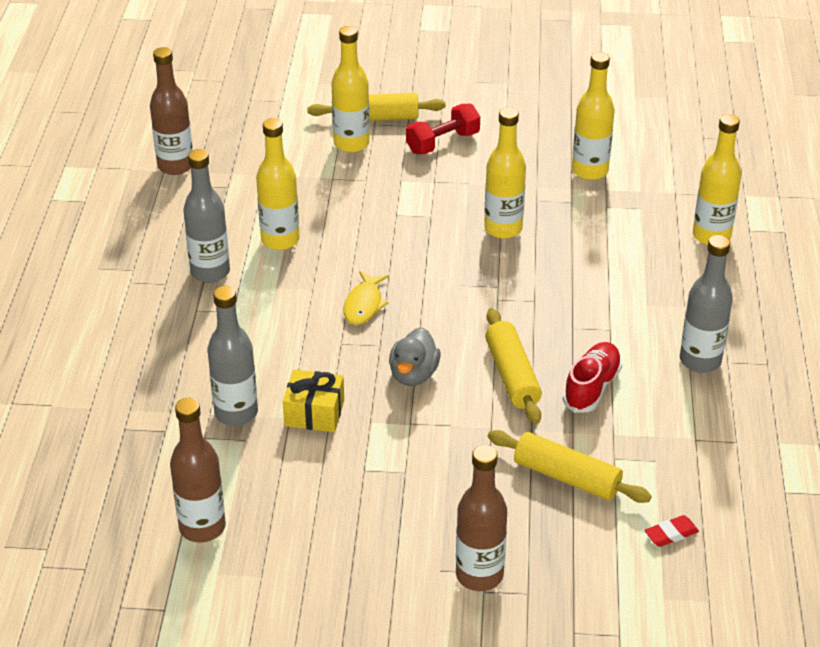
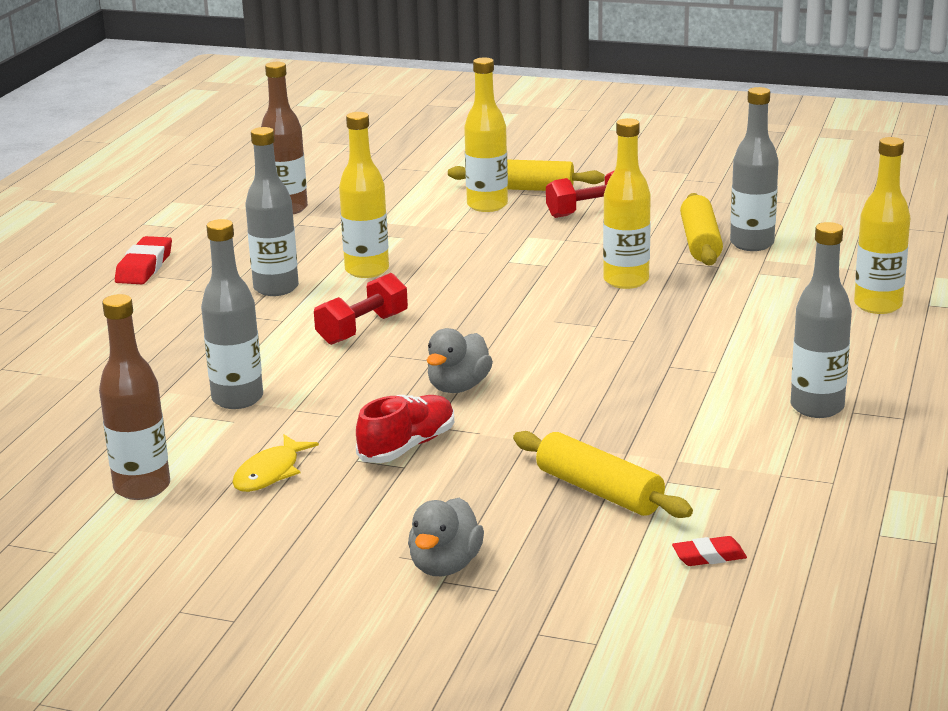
camera: 15 degrees right, 15 degrees down
yellow gift [283,369,344,432] -> none
yellow fish [344,271,388,325] -> yellow fish moved to [232,435,319,492]
brown bottle [456,445,507,591] -> grey duck [408,498,484,576]
yellow rolling pin [485,308,542,424] -> yellow rolling pin moved to [680,193,723,266]
red shoe [563,342,622,413] -> red shoe moved to [356,395,454,463]
yellow bottle [572,52,615,180] -> grey bottle [730,87,779,251]
none -> red eraser [115,236,172,284]
none -> red dumbbell [314,273,408,345]

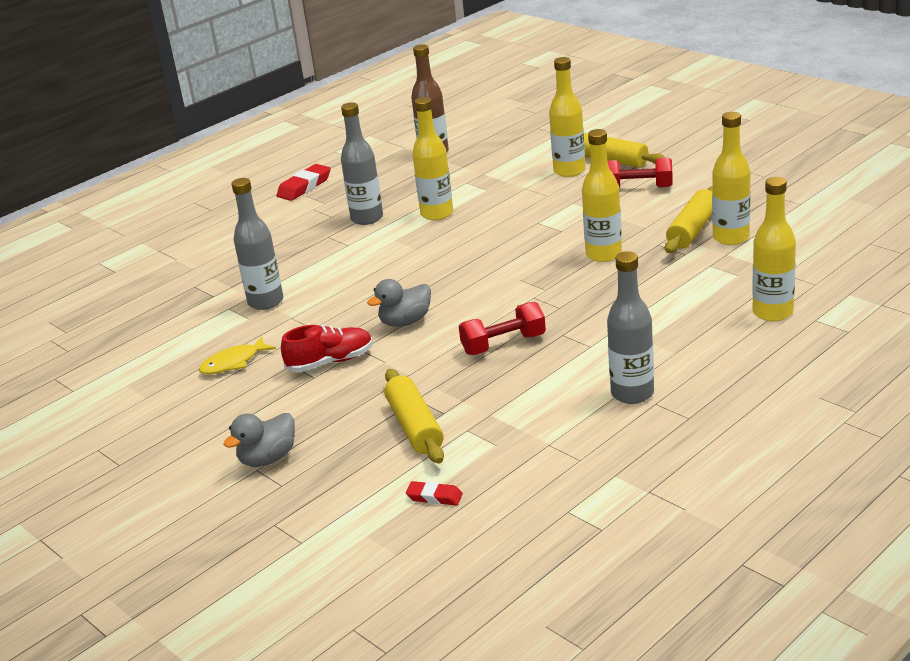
camera: 30 degrees right, 5 degrees up
brown bottle [99,294,170,500] -> none
red dumbbell [314,273,408,345] -> red dumbbell moved to [459,302,546,355]
grey bottle [730,87,779,251] -> yellow bottle [712,112,751,245]

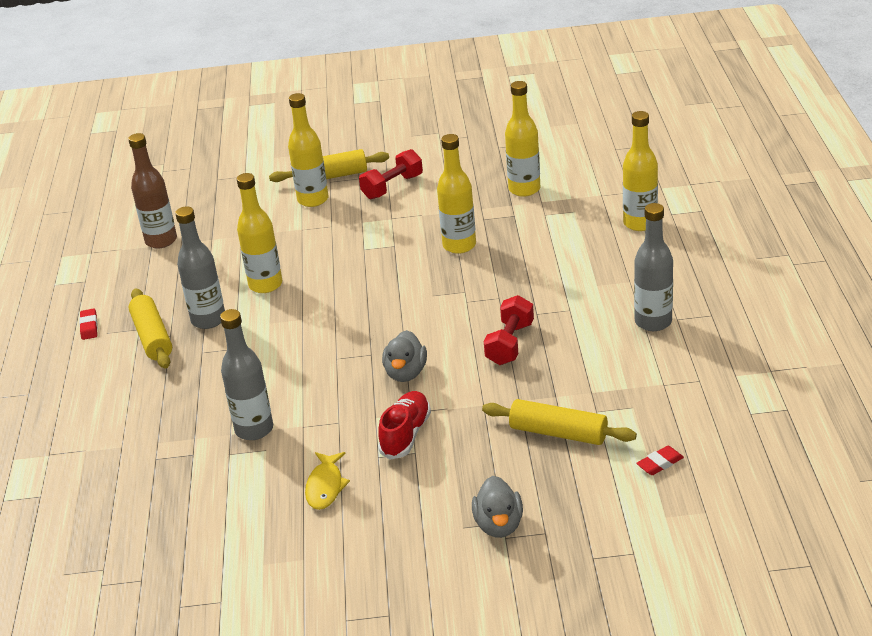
camera: 50 degrees left, 5 degrees up
red eraser [276,164,331,201] -> red eraser [79,309,98,340], size x0.60
yellow rolling pin [665,186,712,253] -> yellow rolling pin moved to [128,288,172,369]

